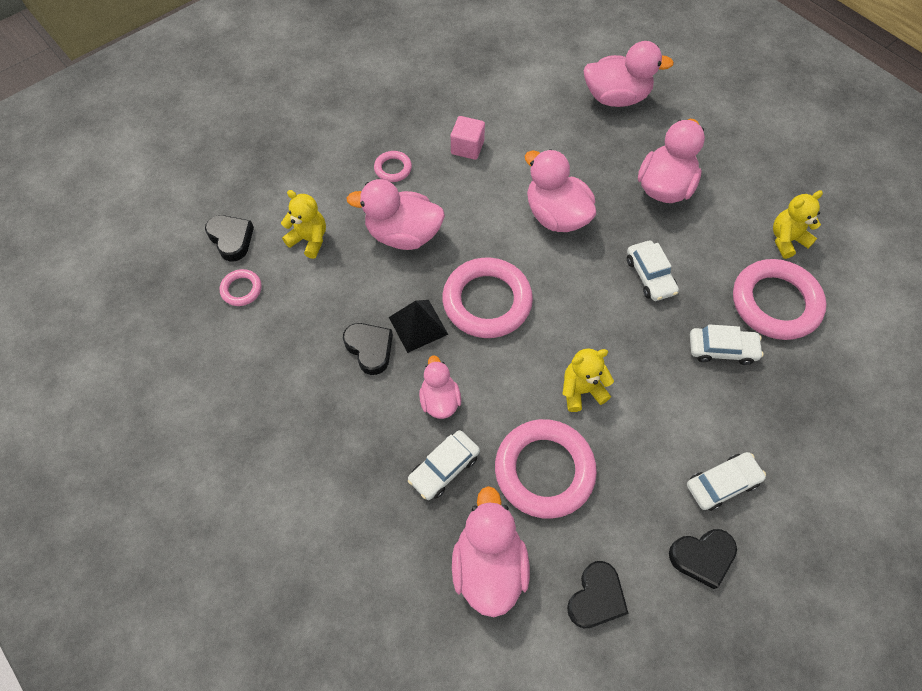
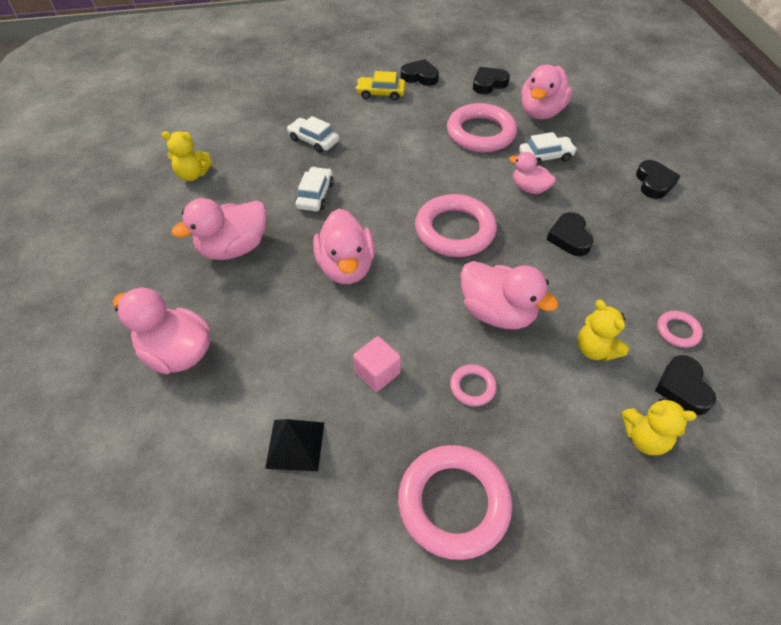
camera: 150 degrees left, 10 degrees down
black pyramid [389,300,448,353] -> black pyramid moved to [265,419,324,471]
pink duck [419,355,461,419] -> pink duck turned 105 degrees clockwise [509,152,556,194]
yellow teddy bear [563,349,614,412] -> yellow teddy bear moved to [622,397,697,455]
white car [687,452,766,511] -> yellow car [356,71,406,101]
pink ring [733,259,827,340] -> pink ring moved to [398,445,512,560]
none -> black heart [636,160,680,199]

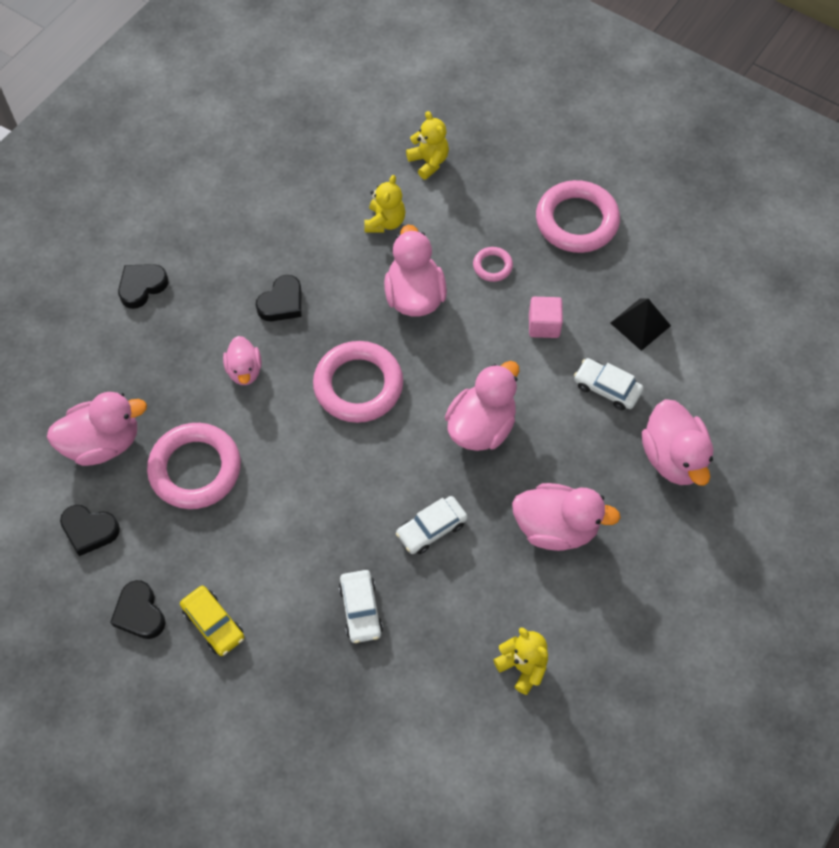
camera: 135 degrees left, 10 degrees up
white car [519,132,577,166] -> white car moved to [574,358,643,410]
black heart [655,355,716,415] -> none
pink ring [657,311,703,348] -> none

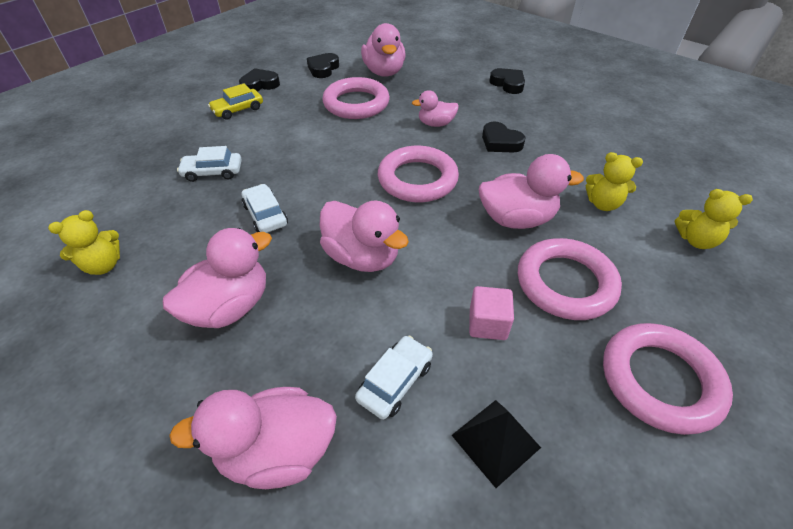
camera: 95 degrees right, 15 degrees down
yellow teddy bear [406,111,449,180] -> yellow teddy bear turned 45 degrees clockwise [675,189,753,249]
pink ring [473,247,513,282] -> pink ring [518,238,622,320], size x2.14
pink duck [512,483,621,551] -> pink duck turned 150 degrees counterclockwise [163,228,272,328]

